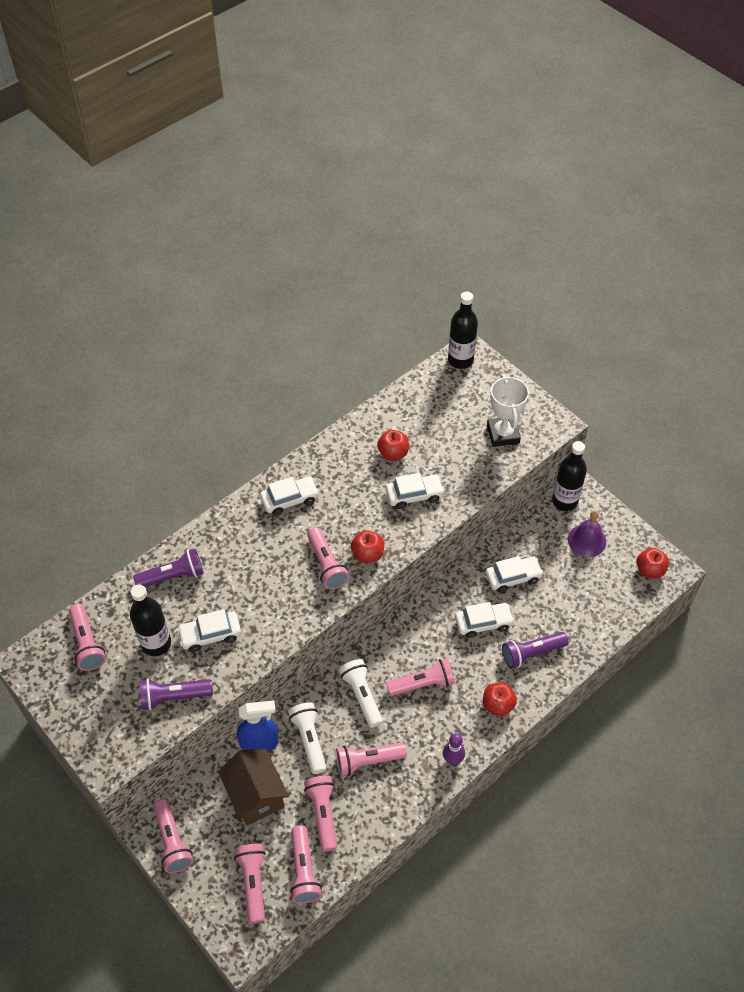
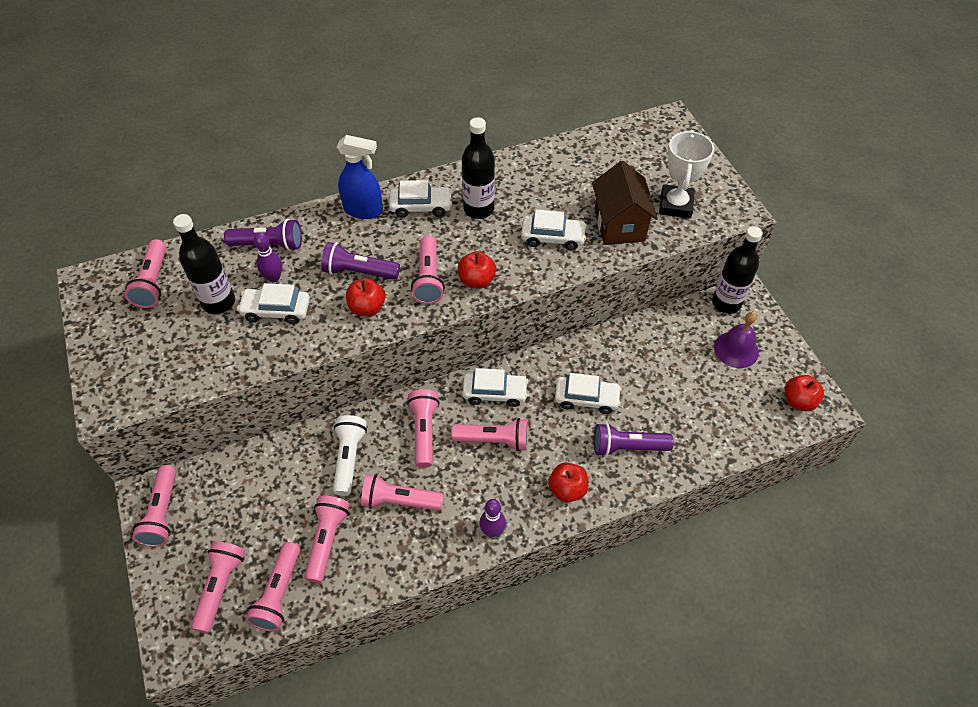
camera: 20 degrees right, 0 degrees up
purple flashlight [139,679,213,710] -> purple flashlight moved to [321,242,400,280]
brown house [218,749,289,825] -> brown house moved to [592,161,658,245]
blue spray bottle [237,700,279,752] -> blue spray bottle moved to [337,135,383,219]
white flashlight [339,659,383,728] -> pink flashlight [407,389,439,468]
red apple [377,430,409,461] -> red apple moved to [346,278,385,316]
black bottle [448,291,478,369] -> black bottle moved to [462,117,495,219]
white car [486,556,544,593] -> white car moved to [462,368,528,407]
none -> purple bowling pin [253,232,282,282]

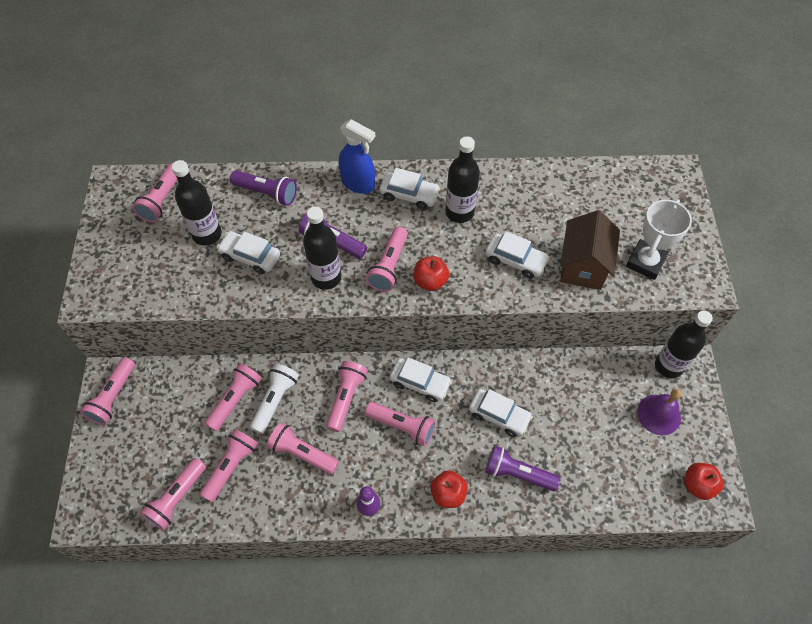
camera: 20 degrees right, 5 degrees up
pink flashlight [191,541,245,633] -> pink flashlight moved to [205,363,262,431]
purple bowling pin [253,232,282,282] -> none
red apple [346,278,385,316] -> black bottle [303,207,341,290]

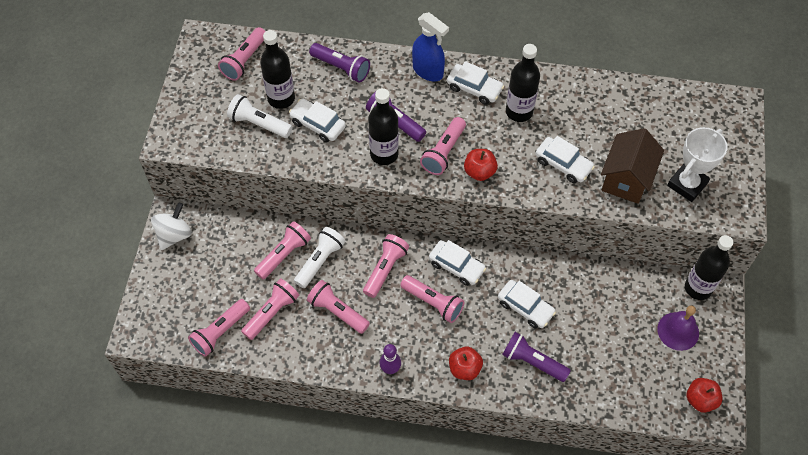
camera: 10 degrees right, 0 degrees up
pink flashlight [80,357,135,425] -> white spinning top [151,202,192,250]
none -> white flashlight [227,94,292,138]

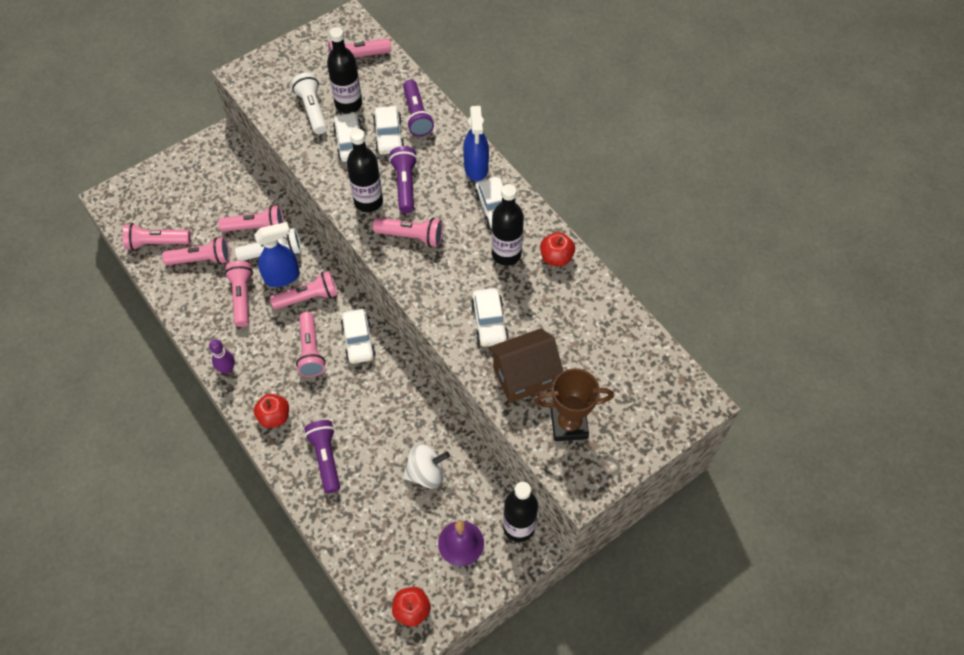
camera: 45 degrees right, 0 degrees up
white spinning top [151,202,192,250] -> white spinning top moved to [403,444,450,488]
pink flashlight [420,117,466,175] -> pink flashlight turned 150 degrees counterclockwise [373,217,443,247]
red apple [464,149,498,181] -> red apple moved to [540,232,575,266]
white car [498,280,556,329] -> white car moved to [373,106,404,154]
white trophy [667,127,727,202] -> brown trophy [535,368,614,441]
none -> blue spray bottle [254,222,300,287]

